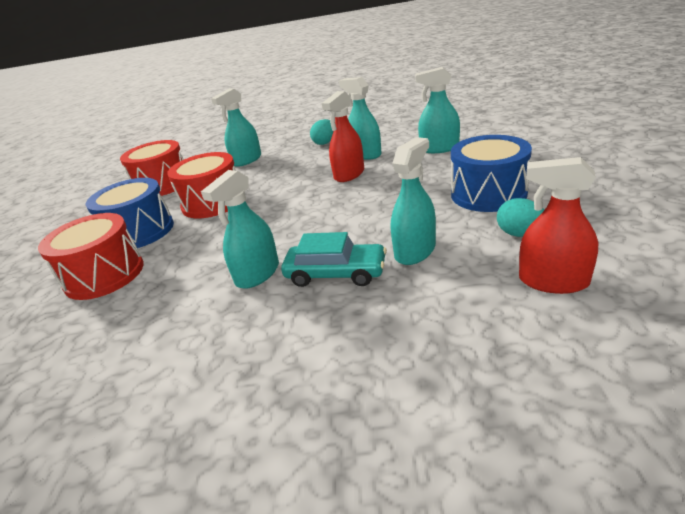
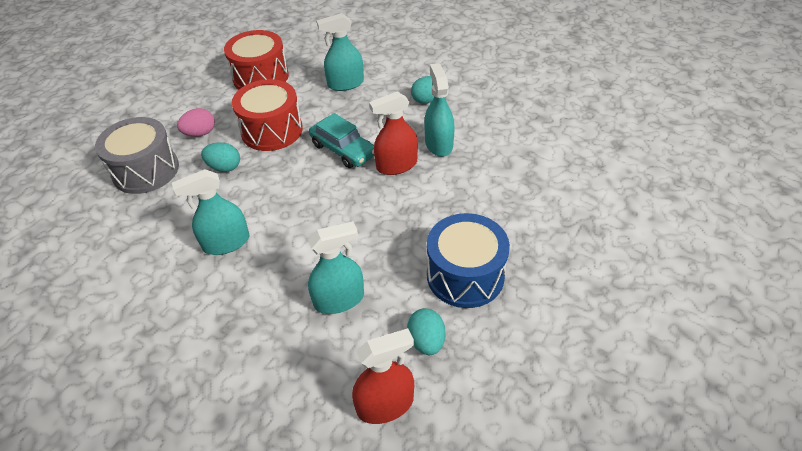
camera: 30 degrees right, 15 degrees up
red drum [38,213,144,300] -> grey drum [95,117,179,194]
blue drum [85,178,174,248] -> pink egg [177,108,215,137]
turquoise car [281,232,387,287] -> turquoise car moved to [309,113,374,168]
turquoise spray bottle [415,67,460,153] -> none
red spray bottle [519,157,598,294] -> red spray bottle turned 105 degrees clockwise [352,328,414,424]
none -> turquoise egg [201,143,240,172]

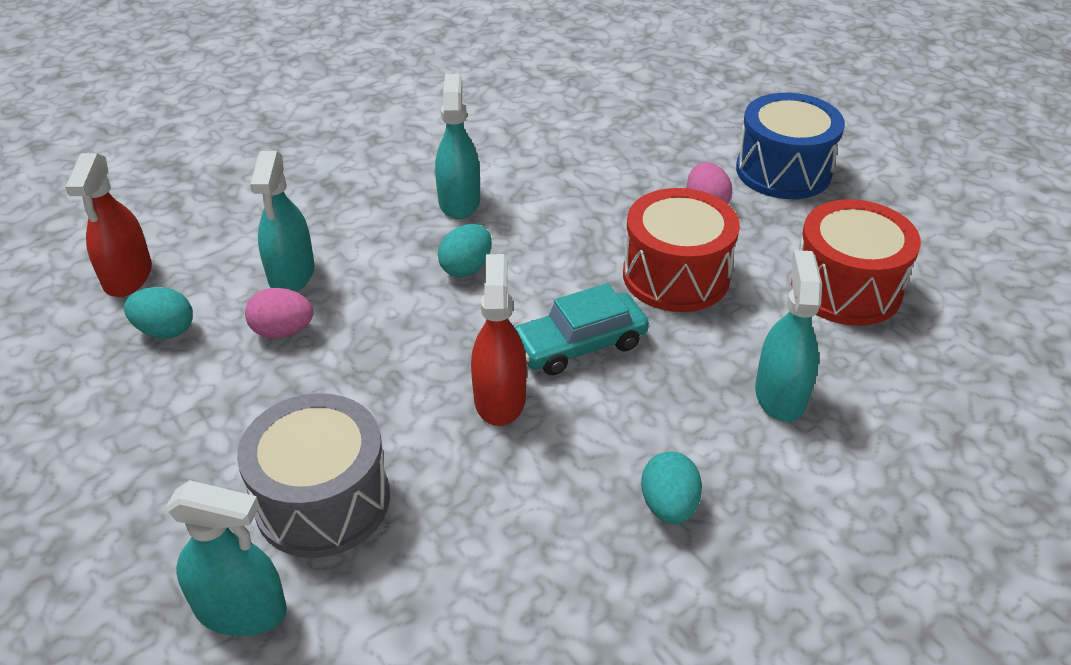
camera: 110 degrees right, 5 degrees down
grey drum [95,117,179,194] -> grey drum moved to [237,393,390,558]
turquoise egg [201,143,240,172] -> turquoise egg moved to [438,224,492,278]
turquoise spray bottle [425,63,455,157] -> turquoise spray bottle moved to [165,480,287,636]
blue drum [427,213,510,308] -> blue drum moved to [736,93,845,199]
none -> pink egg [245,288,313,338]

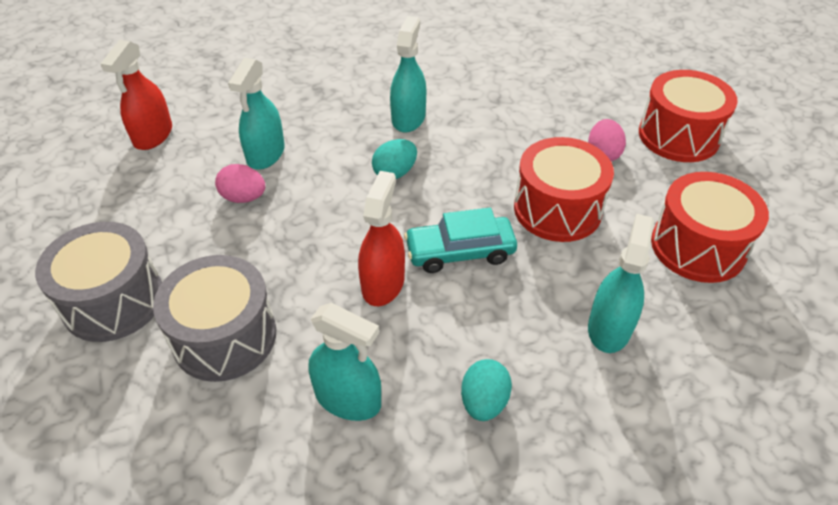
camera: 15 degrees right, 5 degrees up
turquoise egg [124,287,193,338] -> none
turquoise spray bottle [165,480,287,636] -> turquoise spray bottle moved to [308,303,381,421]
blue drum [736,93,845,199] -> red drum [639,70,738,162]
none -> grey drum [35,222,162,342]

